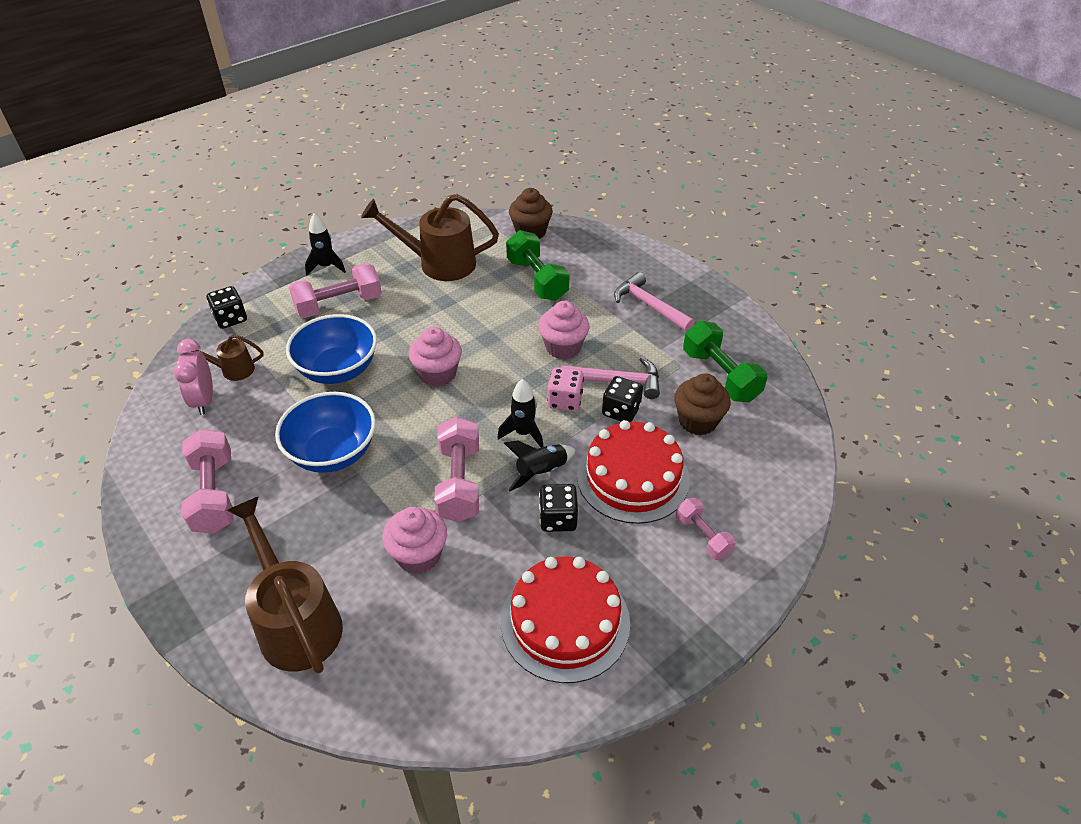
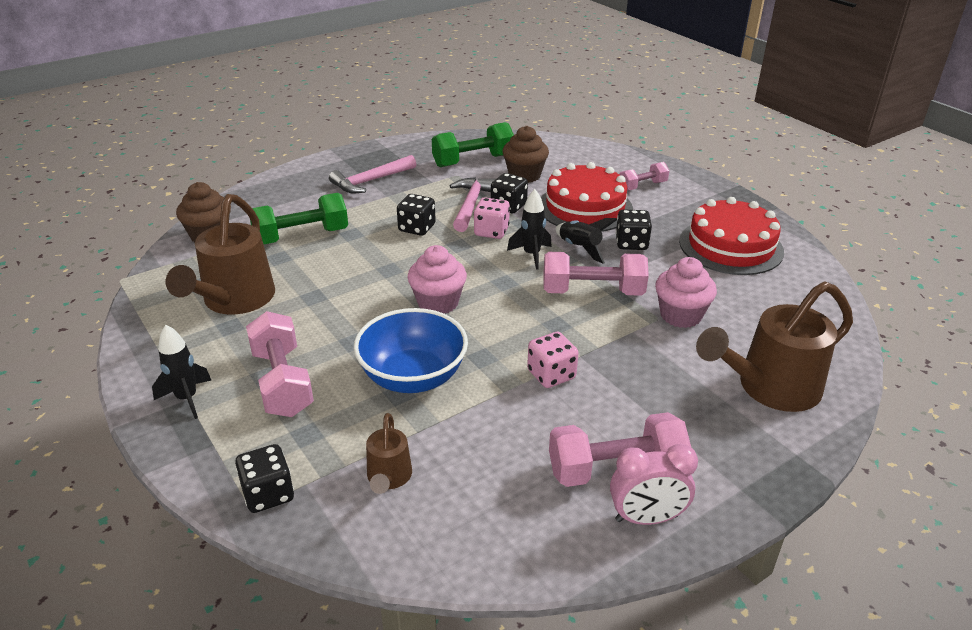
camera: 85 degrees left, 10 degrees down
pink clock [174,339,213,415] -> pink clock moved to [610,444,698,525]
blue bowl [275,392,376,473] -> pink dice [527,332,579,388]
pink cupcake [538,301,590,359] -> black dice [397,194,436,236]

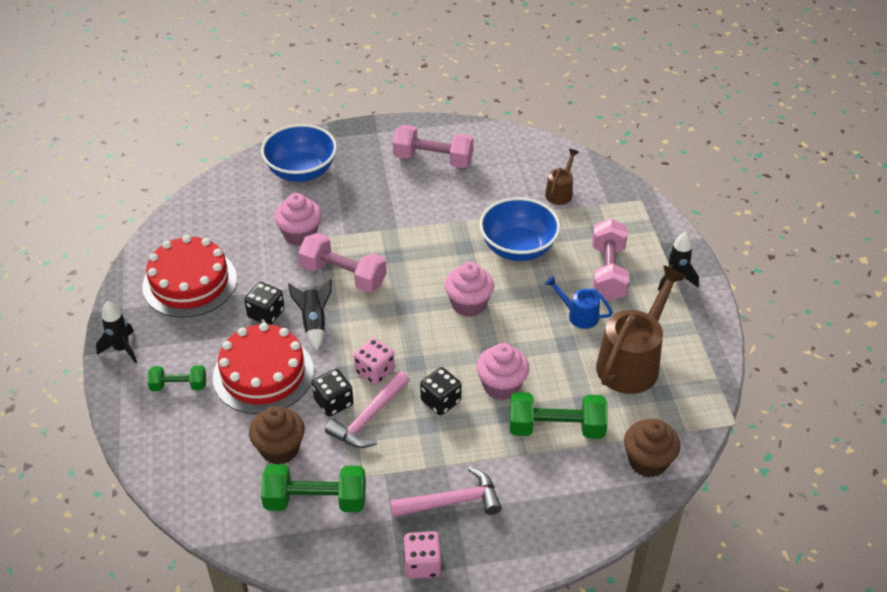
camera: 155 degrees left, 10 degrees up
black dice [235,444,294,513] -> none
black rocket [507,189,552,270] -> black rocket moved to [96,301,137,363]
pink dice [527,332,579,388] -> pink dice moved to [404,531,442,579]
pink clock [610,444,698,525] -> none
pink dumbbell [619,162,669,191] -> green dumbbell [147,365,206,391]
brown watering can [696,281,853,412] -> blue bowl [261,124,337,182]
none -> pink cupcake [476,343,529,400]
none -> blue watering can [545,276,613,329]

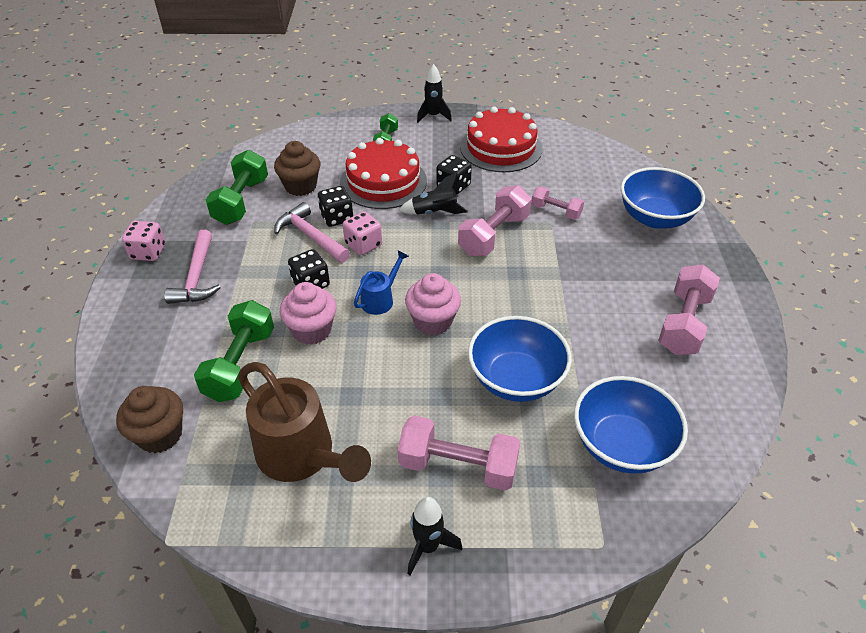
camera: 100 degrees right, 0 degrees up
pink cupcake [274,193,322,246] -> pink dumbbell [531,186,584,220]
brown watering can [545,149,579,205] -> blue bowl [574,376,688,474]
blue watering can [545,276,613,329] -> blue watering can moved to [354,250,409,315]

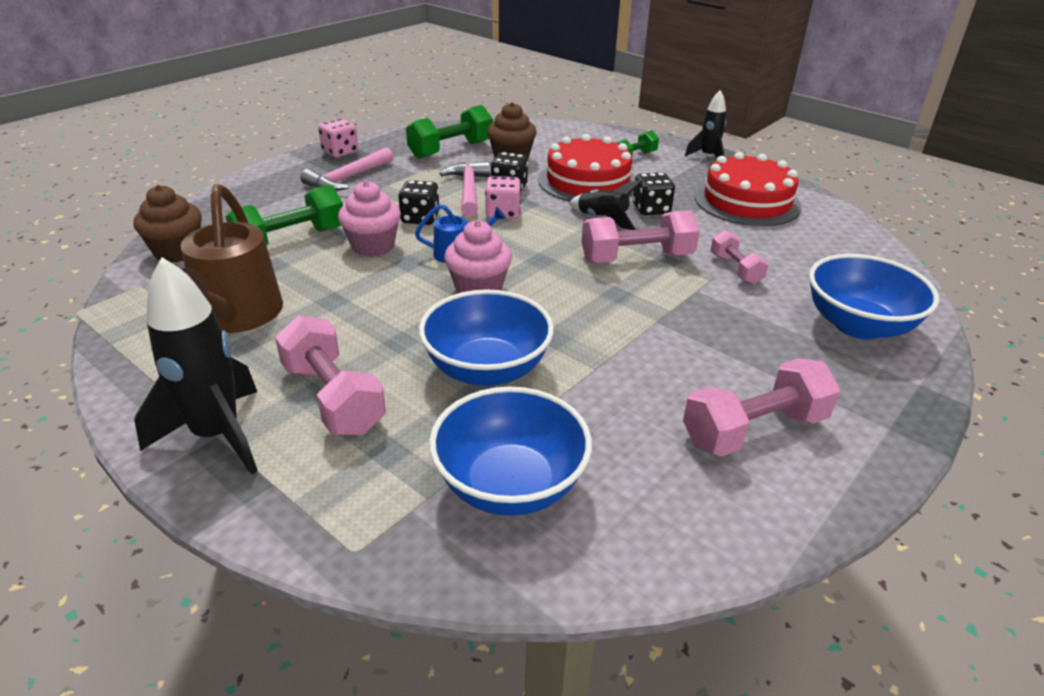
camera: 40 degrees right, 10 degrees down
black rocket [408,497,462,575] -> black rocket [134,257,258,475], size x1.71

